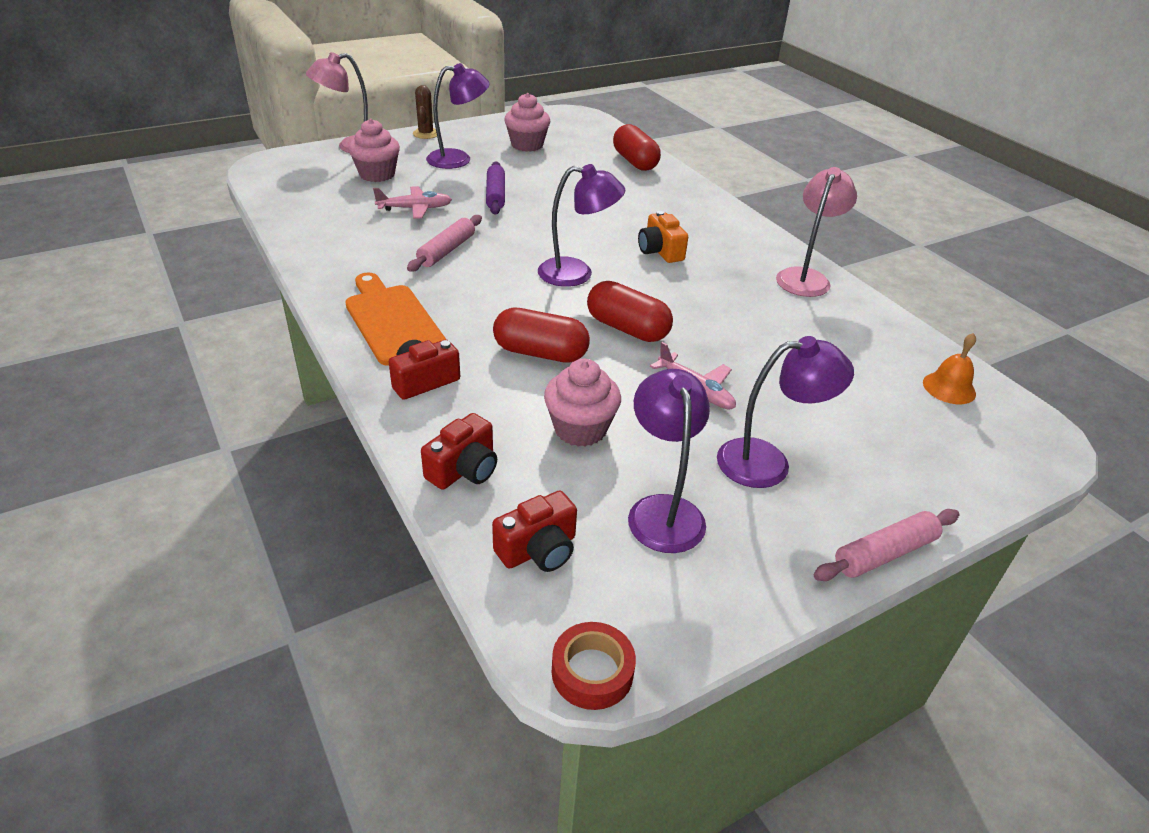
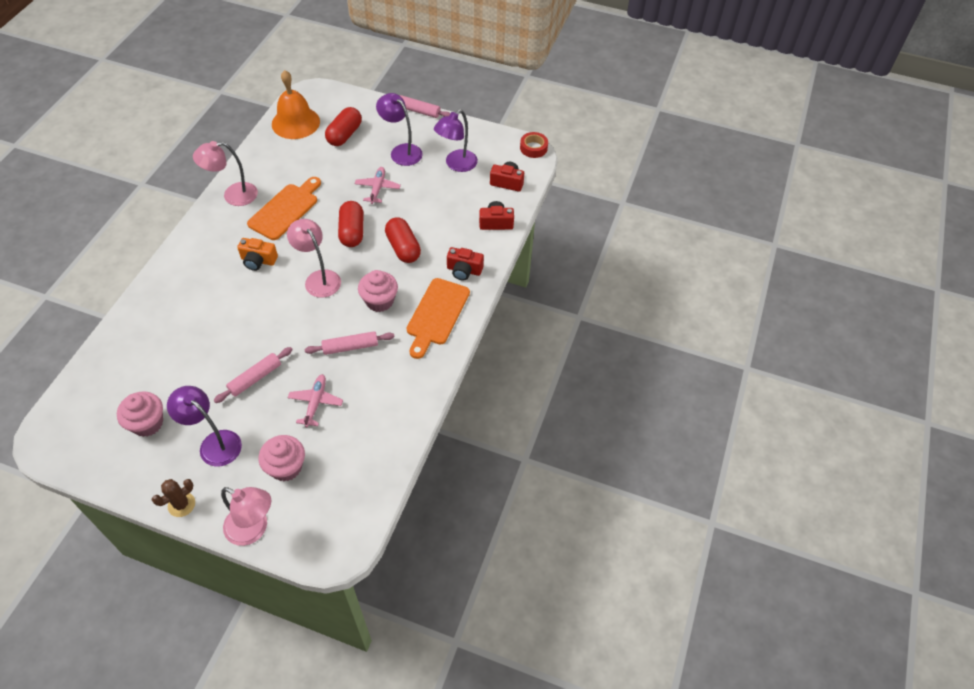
camera: 130 degrees left, 15 degrees up
pink plane [373,186,452,219] -> pink plane turned 60 degrees clockwise [288,374,343,427]
purple rolling pin [486,161,505,215] -> pink rolling pin [214,347,293,403]
purple lamp [538,164,625,287] -> pink lamp [287,219,341,298]
pink cupcake [544,359,621,447] -> pink cupcake moved to [358,270,398,312]
red capsule [613,124,661,171] -> red capsule moved to [325,107,362,146]
orange camera [638,211,688,263] -> orange camera turned 75 degrees clockwise [237,238,278,271]
orange bell [923,333,976,404] -> orange bell [272,70,320,139], size x1.93
none -> orange cutting board [247,177,321,240]

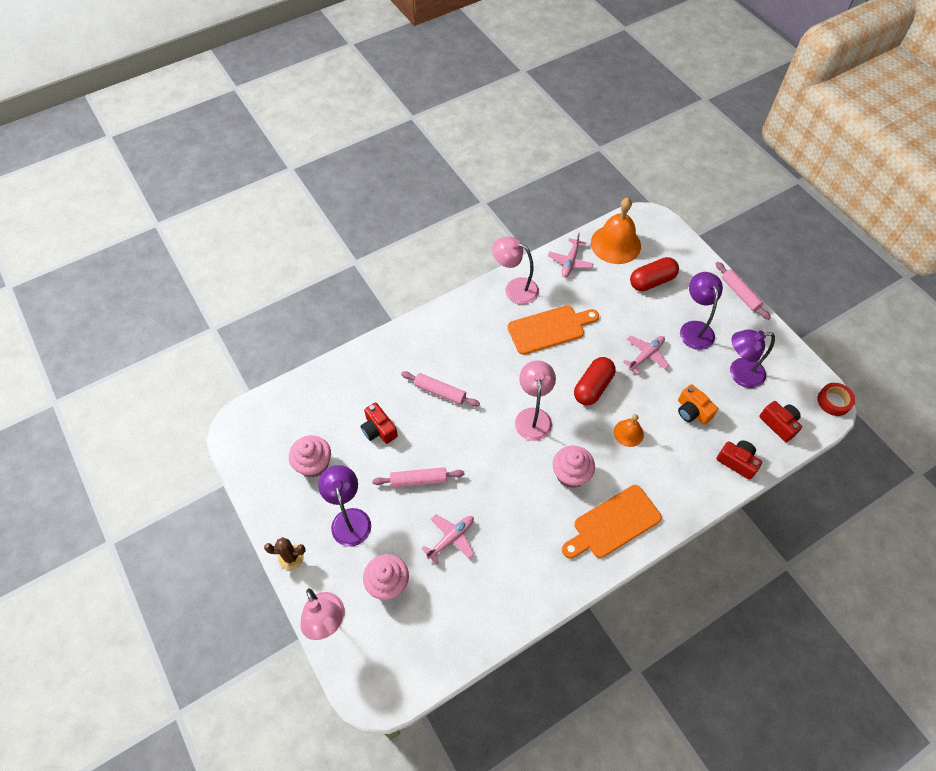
camera: 40 degrees right, 5 degrees up
orange camera [237,238,278,271] -> orange camera moved to [678,384,718,425]
pink rolling pin [305,331,395,355] -> pink rolling pin moved to [401,371,480,407]
red capsule [385,217,421,263] -> orange bell [614,414,644,447]
red camera [447,247,484,280] -> red camera moved to [361,402,398,444]
none -> pink plane [548,233,593,277]

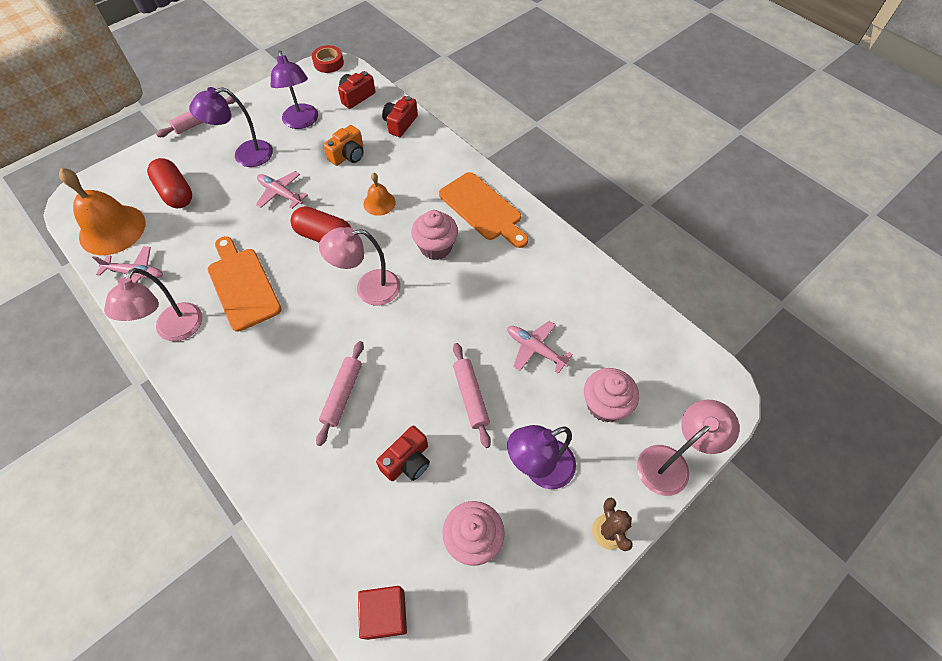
camera: 100 degrees left, 0 degrees up
none -> red cube [358,586,407,640]

